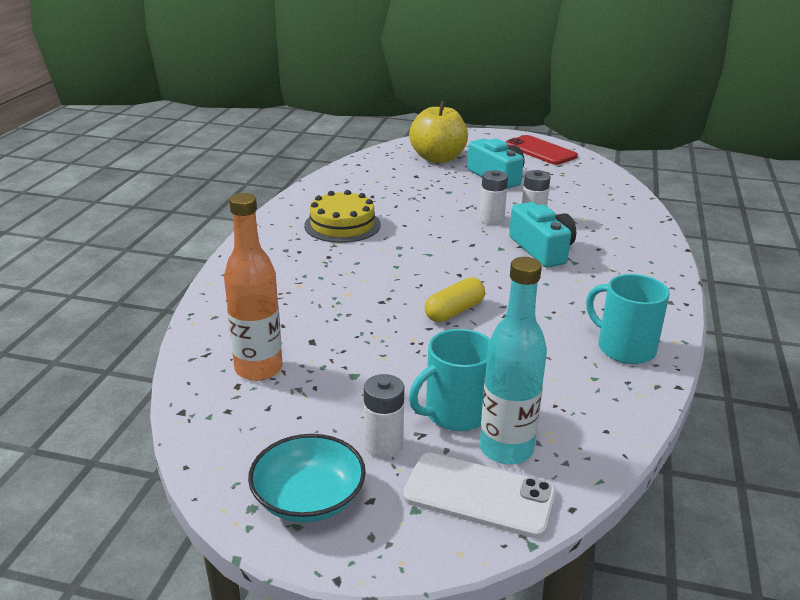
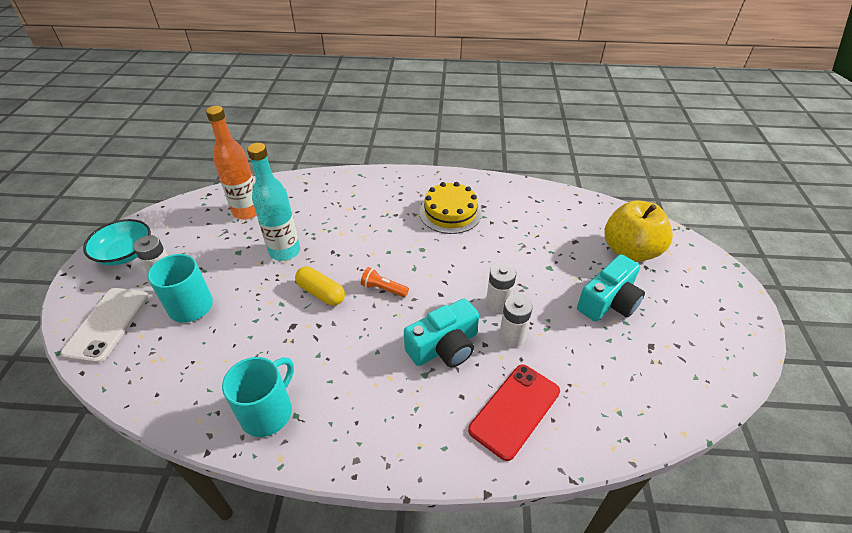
camera: 80 degrees right, 15 degrees up
turquoise bottle [480,257,547,464] -> turquoise bottle moved to [247,143,300,261]
red phone [506,135,578,165] -> red phone moved to [468,364,560,461]
none -> orange flashlight [361,267,409,297]

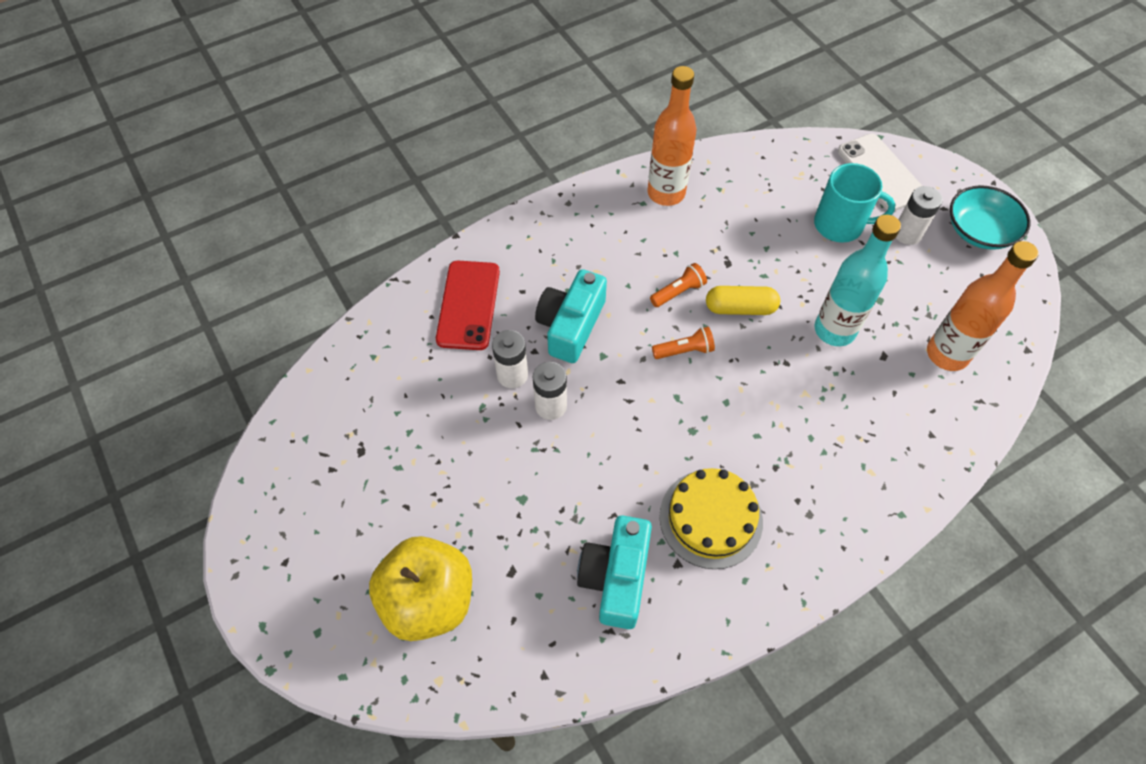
camera: 145 degrees right, 15 degrees up
turquoise mug [222,357,294,437] -> orange bottle [647,66,697,206]
turquoise camera [577,254,645,322] -> turquoise camera moved to [577,515,652,629]
none -> orange flashlight [650,263,707,307]

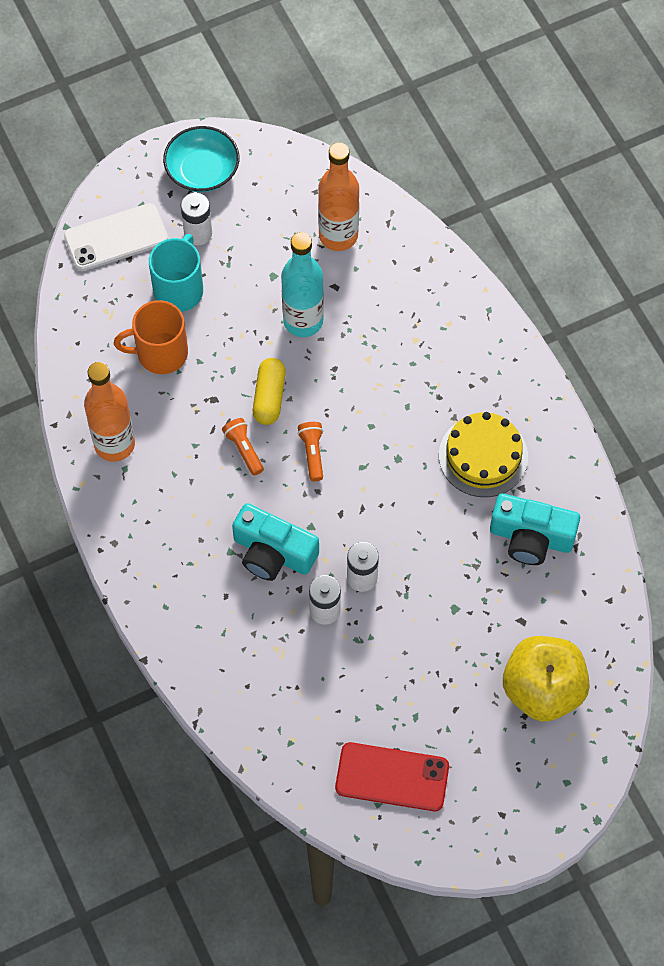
camera: 85 degrees left, 5 degrees up
red phone [436,261,500,350] -> red phone moved to [335,742,449,811]
none -> orange mug [114,300,188,374]

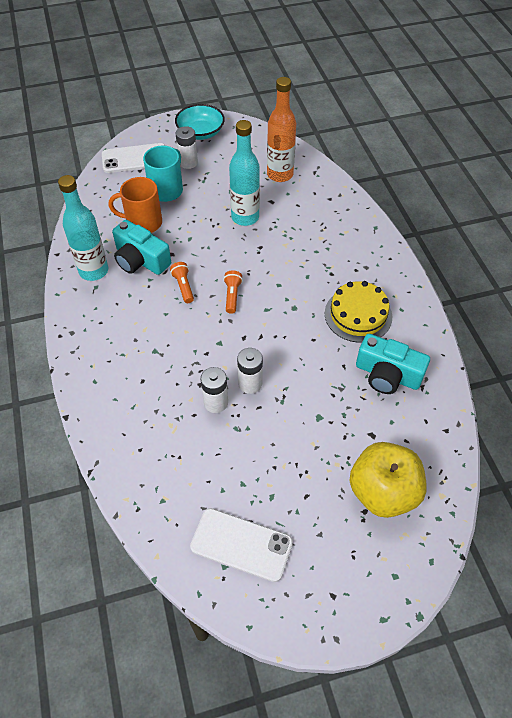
camera: 10 degrees right, 10 degrees down
orange bottle [84,362,135,462] -> turquoise bottle [58,175,108,281]
turquoise camera [232,503,319,581] -> turquoise camera moved to [112,220,171,275]
yellow capsule [253,358,286,425] -> none
red phone [335,742,449,811] -> white phone [190,508,293,582]

